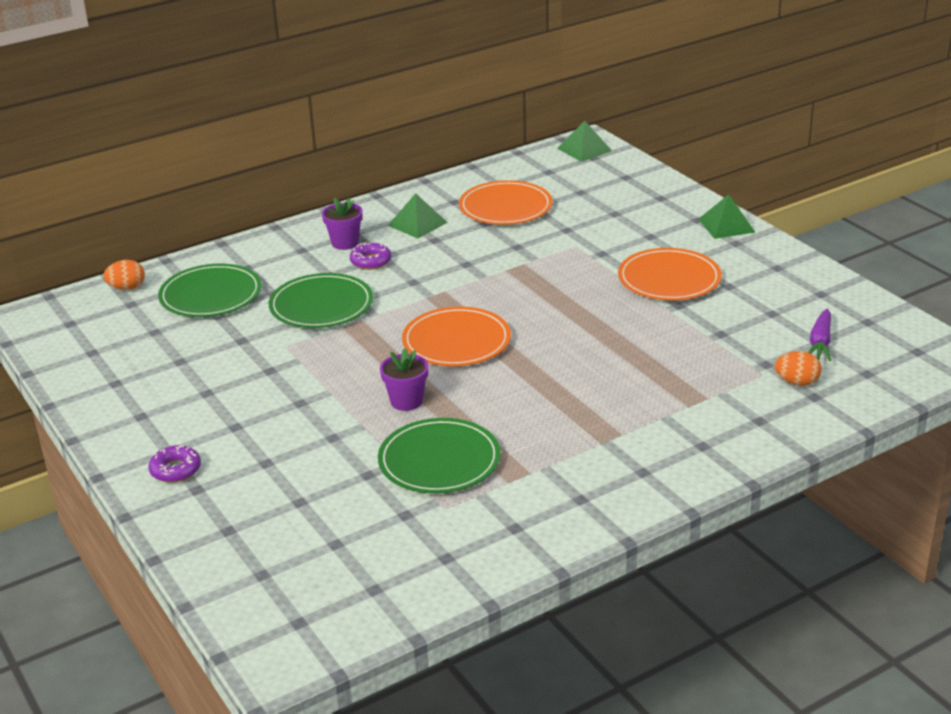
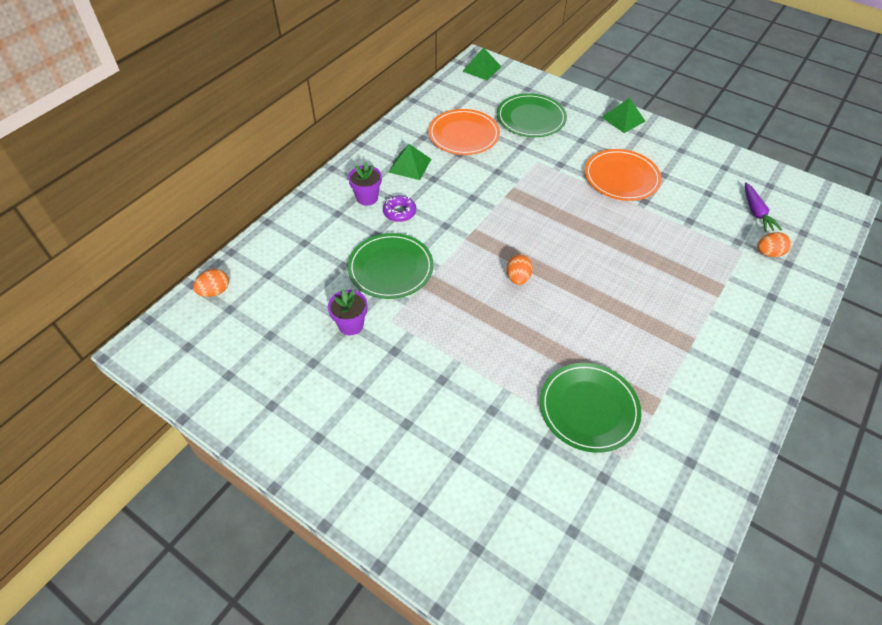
camera: 25 degrees left, 20 degrees up
purple donut [148,445,201,483] -> none
green plate [158,263,262,317] -> green plate moved to [497,93,567,137]
purple flower pot [380,348,428,411] -> purple flower pot moved to [328,289,368,335]
orange plate [402,306,511,366] -> orange egg [507,255,533,285]

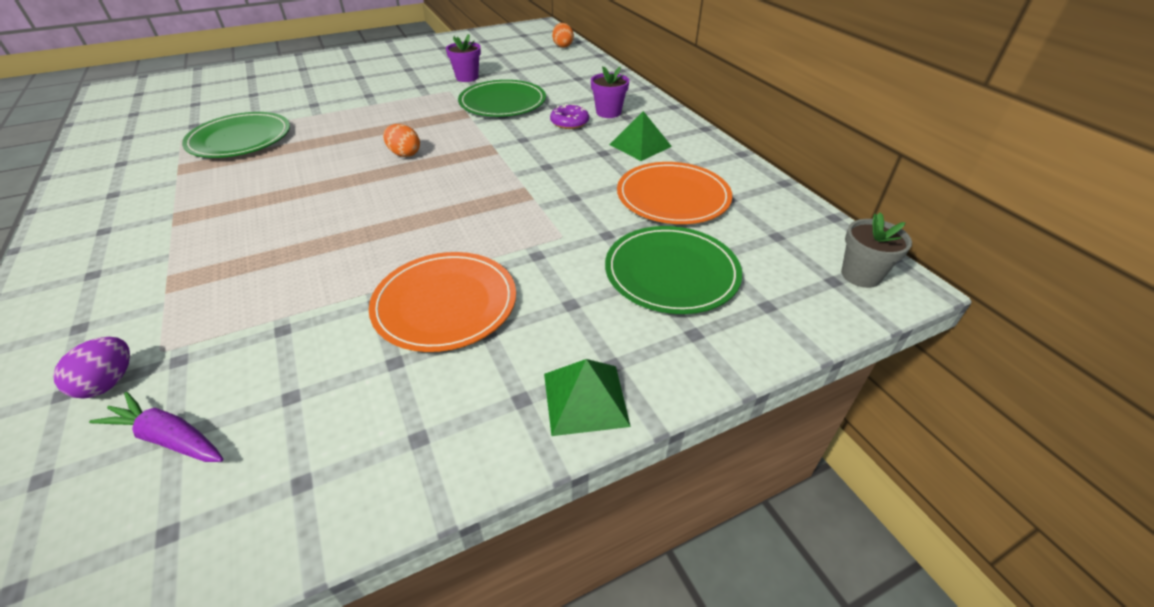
camera: 120 degrees right, 10 degrees down
green pyramid [462,47,502,81] -> grey flower pot [841,213,912,288]
orange egg [757,232,791,257] -> purple egg [53,337,130,399]

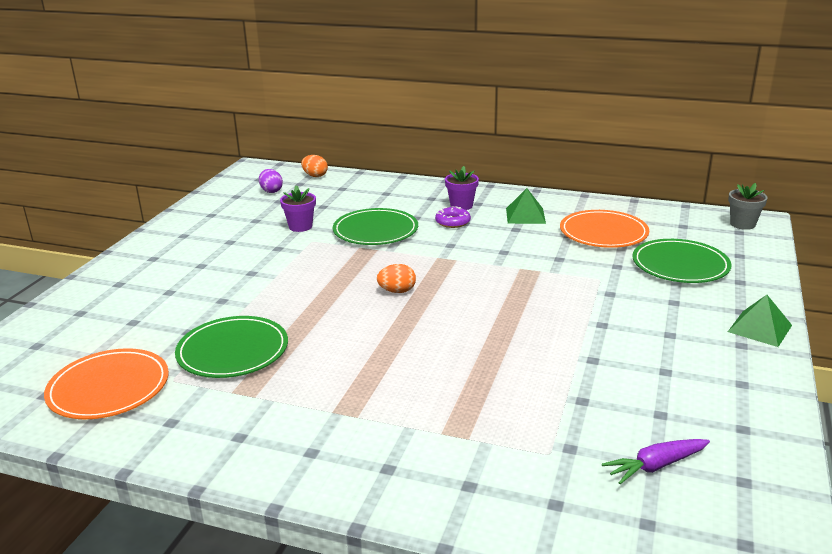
camera: 45 degrees left, 15 degrees down
purple egg [53,337,130,399] -> purple egg moved to [259,169,283,193]
orange plate [369,252,516,352] -> orange plate moved to [44,348,169,419]

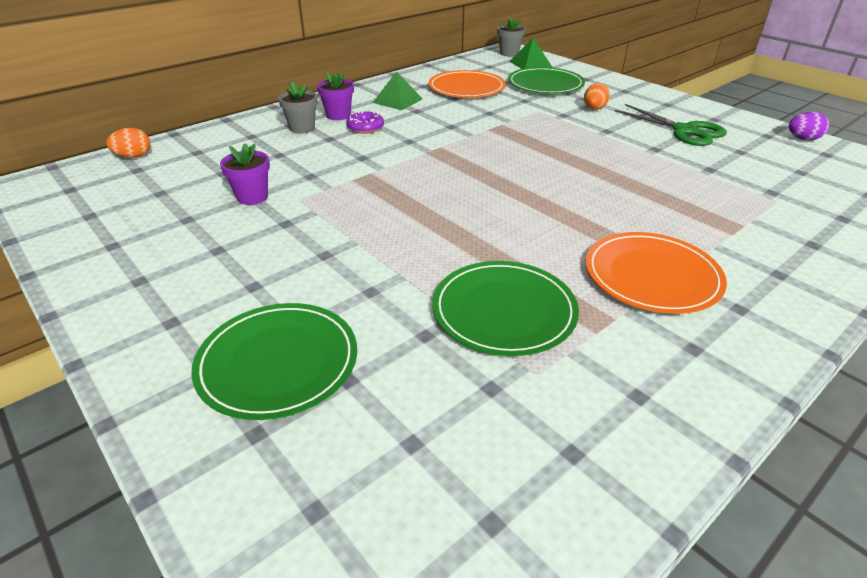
camera: 60 degrees left, 10 degrees up
orange plate [44,348,169,419] -> orange plate moved to [586,232,727,314]
purple egg [259,169,283,193] -> purple egg moved to [789,112,829,140]
green plate [333,208,418,245] -> green plate moved to [191,303,357,420]
orange egg [377,264,416,293] -> orange egg moved to [584,83,610,110]
purple carrot [602,439,710,484] -> none
green pyramid [728,295,792,347] -> green pyramid moved to [509,38,552,69]
none -> grey flower pot [278,81,317,134]
none -> green scissors [615,104,727,146]

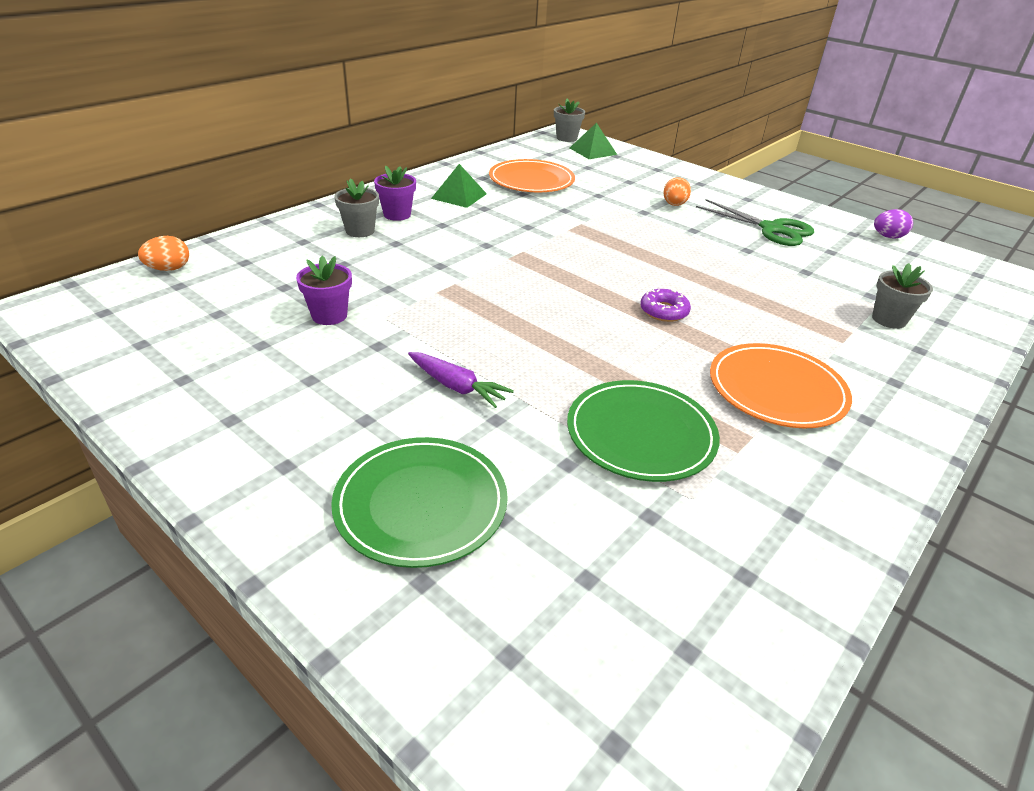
camera: 10 degrees left, 0 degrees up
purple donut [346,111,384,134] -> purple donut moved to [640,289,691,322]
green plate [508,67,585,94] -> none
none -> purple carrot [408,352,514,408]
none -> grey flower pot [872,263,933,329]

